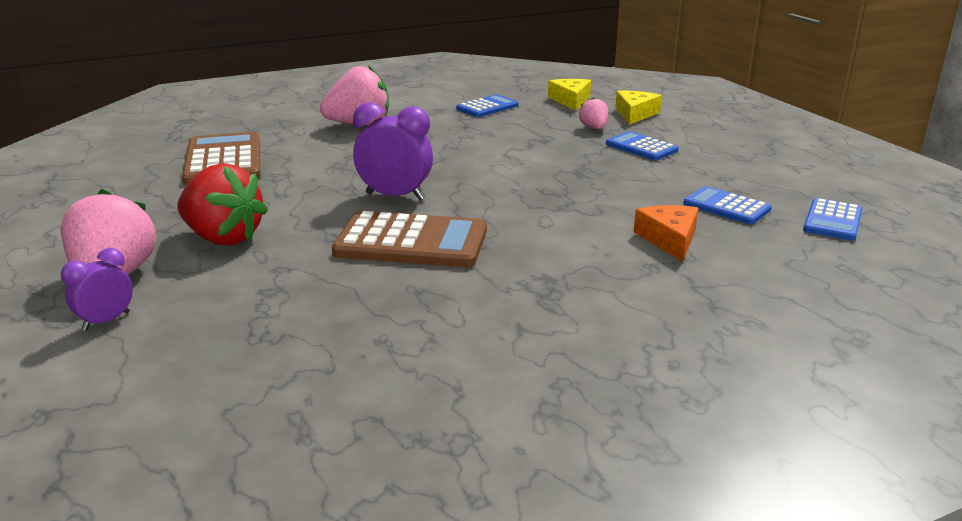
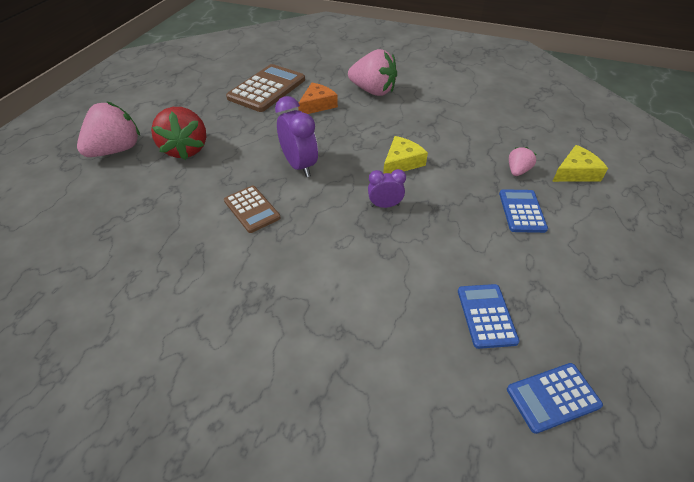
camera: 45 degrees right, 20 degrees up
purple clock [61,248,133,331] -> purple clock moved to [368,169,406,208]
brown calculator [332,211,487,268] -> brown calculator [224,186,281,233], size x0.58
blue calculator [456,95,518,117] -> none
yellow cheese [548,79,591,111] -> yellow cheese moved to [383,136,428,174]
orange cheese [634,205,698,262] -> orange cheese moved to [298,83,338,114]

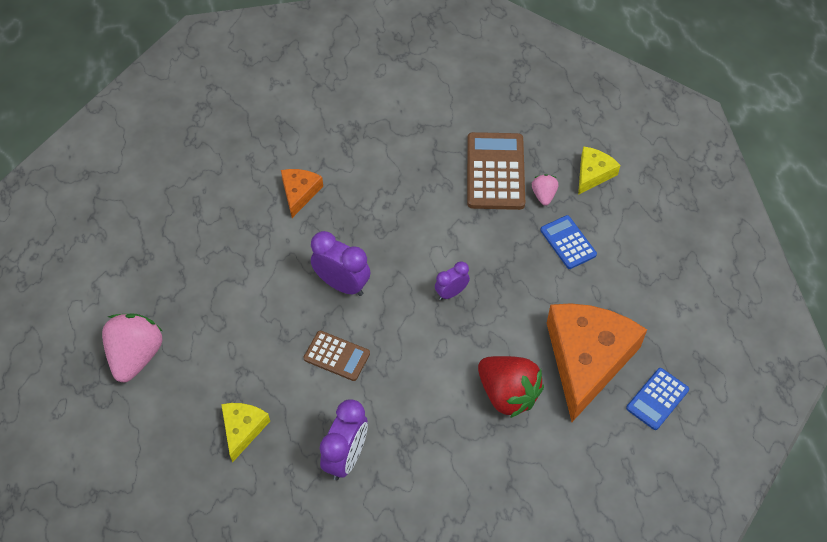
camera: 30 degrees left, 10 degrees up
red strawberry [151,107,206,160] -> red strawberry moved to [478,356,544,418]
brown calculator [226,64,305,112] -> brown calculator moved to [467,132,525,210]
pink strawberry [348,49,397,96] -> none
yellow cheese [383,136,428,174] -> yellow cheese moved to [221,403,270,463]
blue calculator [458,284,520,349] -> orange cheese [547,303,647,422]
none -> purple clock [320,399,368,480]

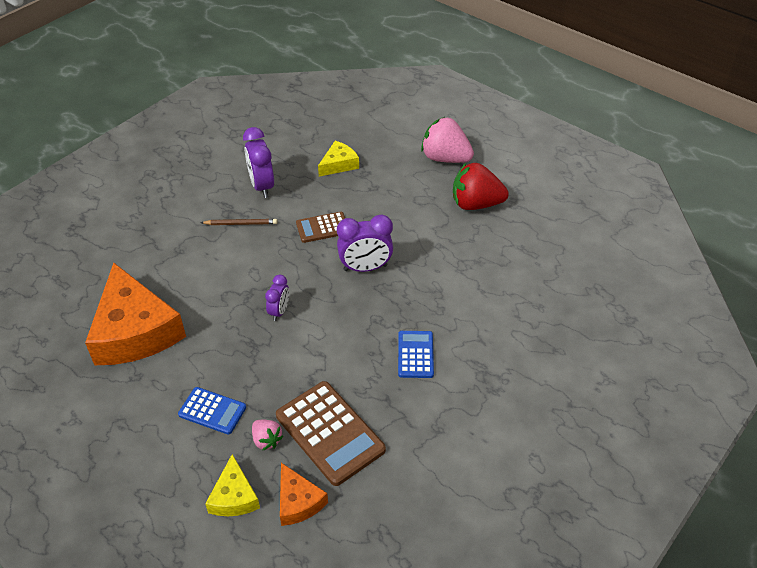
camera: 140 degrees right, 10 degrees down
pink strawberry [102,314,162,382] -> pink strawberry turned 150 degrees clockwise [421,117,474,163]
yellow cheese [221,403,270,463] -> yellow cheese turned 105 degrees counterclockwise [318,141,359,177]
orange cheese [281,169,323,218] -> orange cheese moved to [280,463,328,526]
red strawberry [478,356,544,418] -> red strawberry moved to [453,163,509,210]
blue calculator [626,368,689,430] -> blue calculator moved to [398,331,434,378]
none -> brown pencil [201,219,278,225]

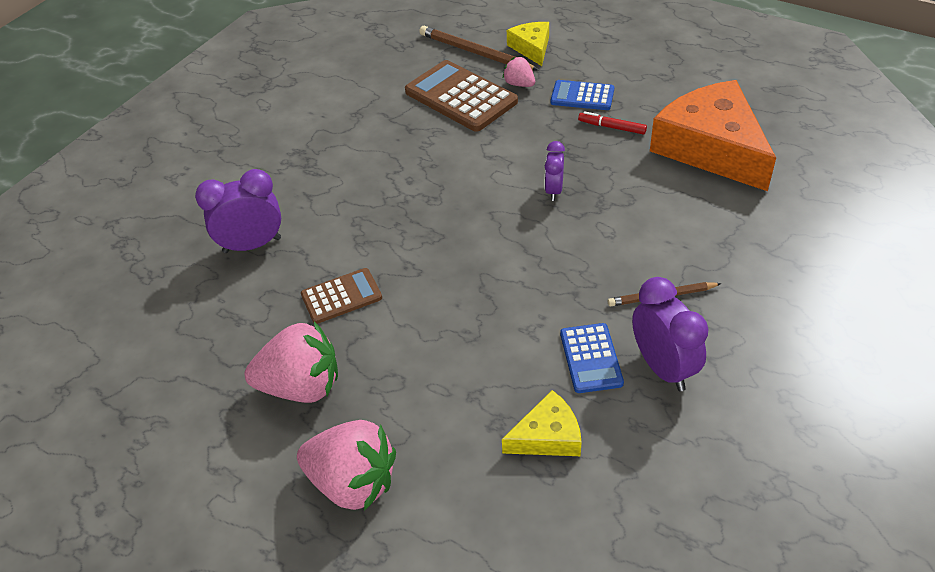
camera: 175 degrees right, 0 degrees up
orange cheese [280,463,328,526] -> brown pencil [419,26,538,71]
brown calculator [296,212,345,243] -> brown calculator moved to [301,268,382,324]
yellow cheese [318,141,359,177] -> yellow cheese turned 150 degrees counterclockwise [502,390,582,456]
purple clock [337,214,393,272] -> purple clock moved to [195,169,281,253]
blue calculator [398,331,434,378] -> blue calculator moved to [560,323,624,393]
red strawberry [453,163,509,210] -> pink strawberry [245,322,338,403]
none -> red marker [578,111,647,134]

